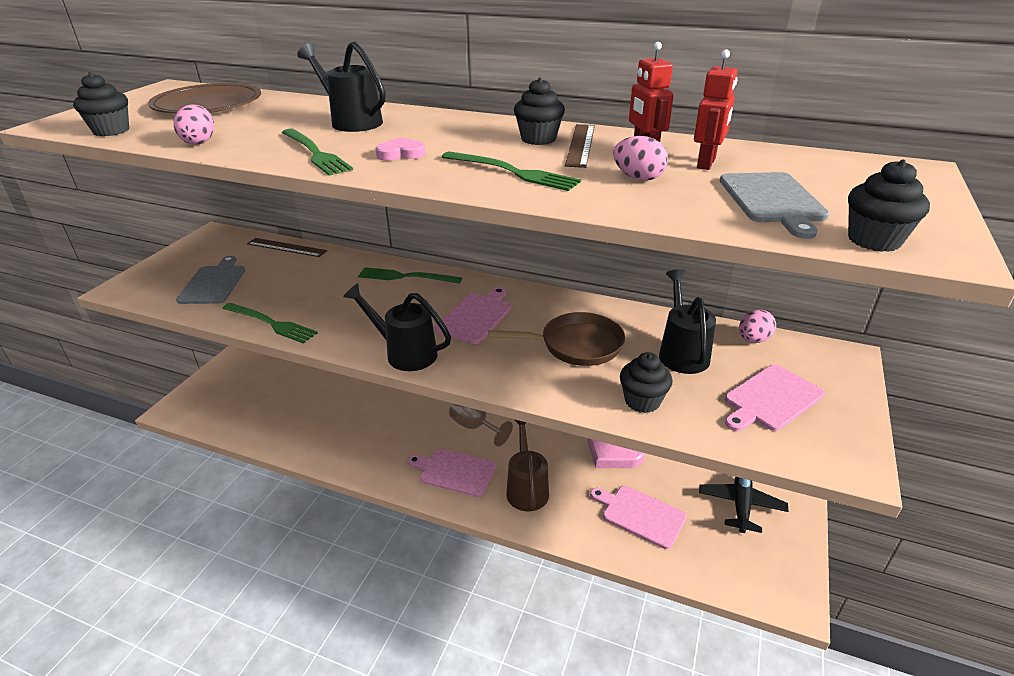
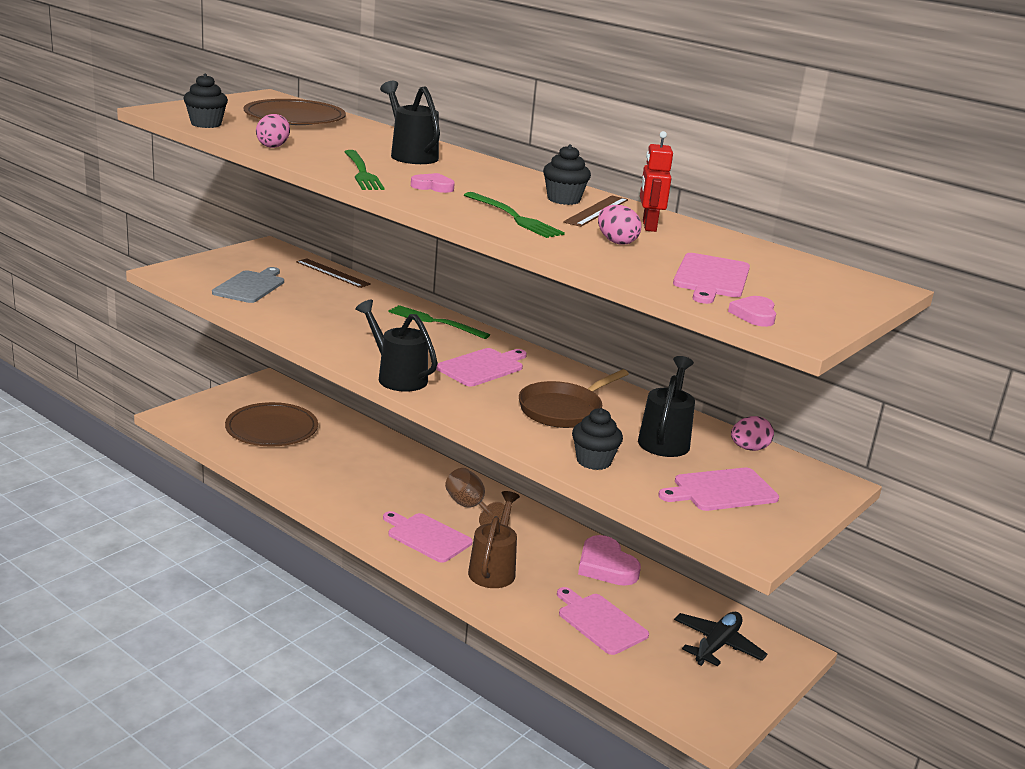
camera: 15 degrees right, 10 degrees down
green fork [222,303,318,344] -> none
brown pan [488,312,625,366] -> brown pan turned 120 degrees clockwise [519,369,629,428]
red robot [694,49,737,170] -> none
grey cutting board [720,172,829,239] -> pink cutting board [673,253,750,304]
black cupcake [848,159,930,252] -> pink heart [728,296,776,327]
none -> brown plate [225,402,318,447]

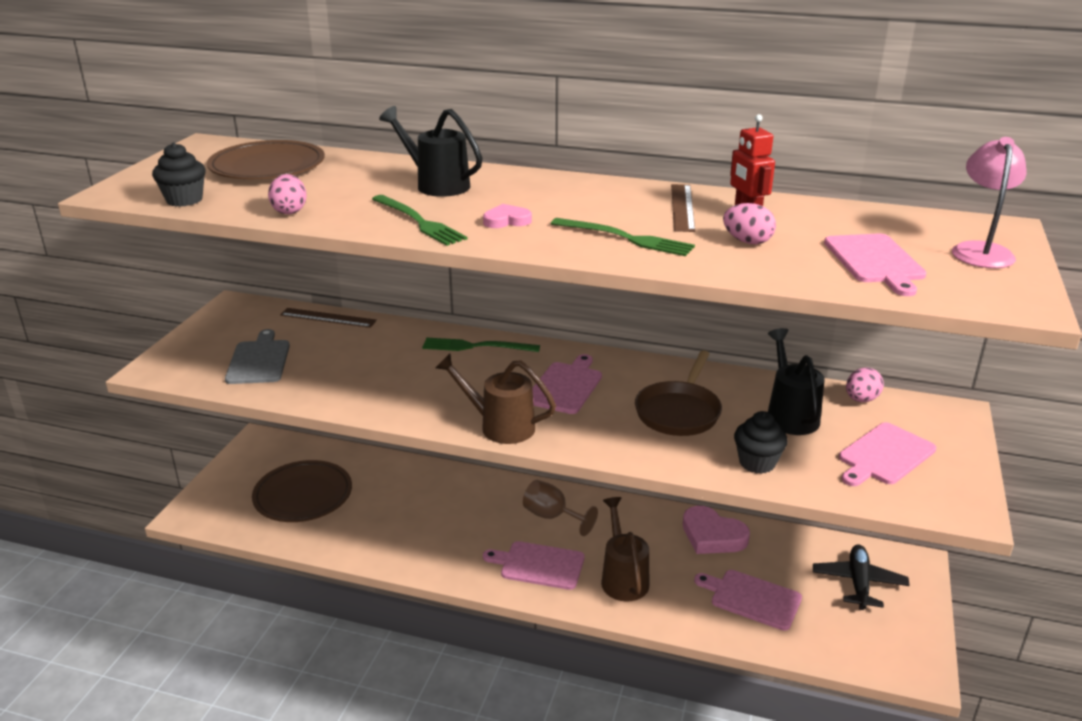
camera: 20 degrees left, 5 degrees up
black watering can [355,300,438,392] -> brown watering can [436,354,556,444]
black cupcake [543,145,591,205] -> none
pink heart [728,296,776,327] -> none
none -> pink lamp [952,137,1027,268]

